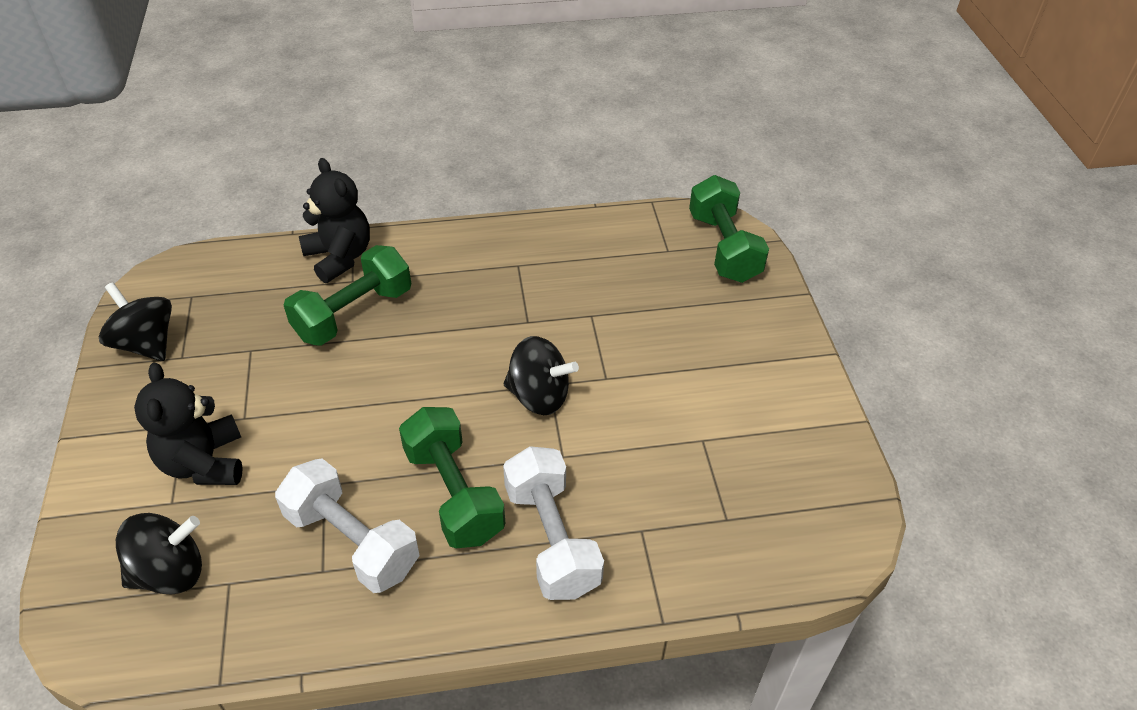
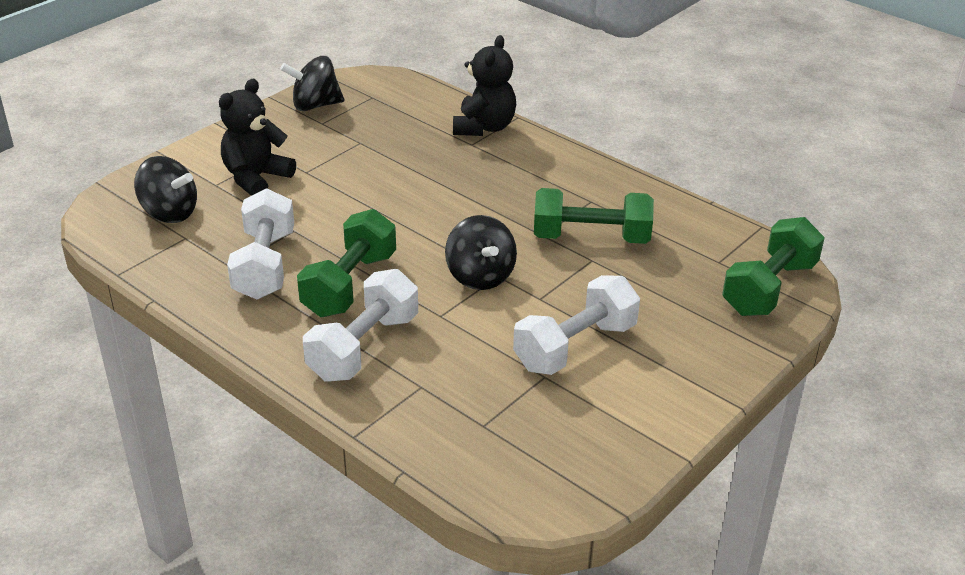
camera: 50 degrees right, 10 degrees down
black spinning top [99,282,172,361] -> black spinning top turned 105 degrees counterclockwise [280,56,344,111]
green dumbbell [284,245,411,346] -> green dumbbell moved to [534,188,654,244]
none -> white dumbbell [513,275,640,375]

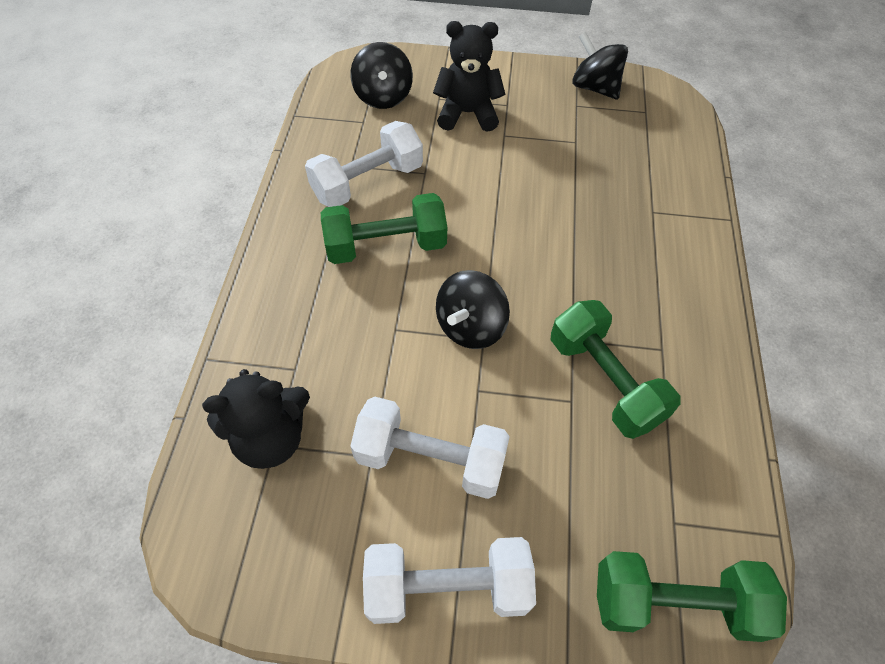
camera: 55 degrees right, 20 degrees up
white dumbbell [303,269,418,382] -> white dumbbell moved to [363,537,536,624]
black teddy bear [453,35,516,136] -> black teddy bear moved to [202,369,310,469]

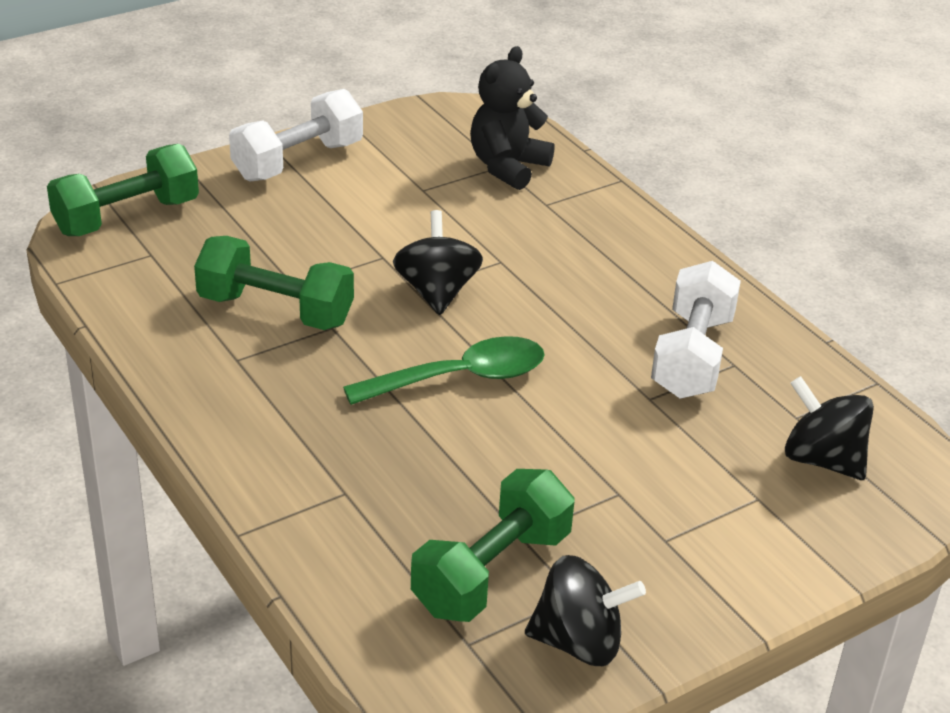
camera: 140 degrees right, 20 degrees down
green dumbbell [321,193,447,264] -> green dumbbell moved to [411,469,574,622]
white dumbbell [350,396,510,499] -> none
black teddy bear [433,21,505,132] -> none
none -> green spoon [343,336,545,405]

